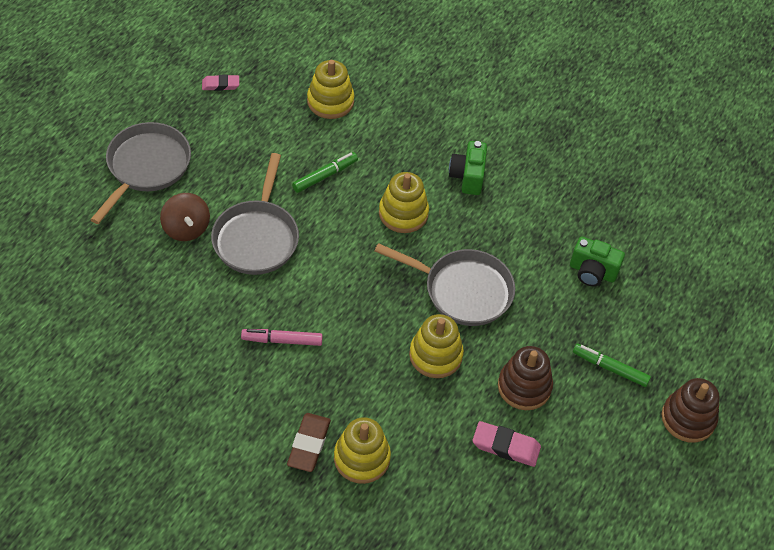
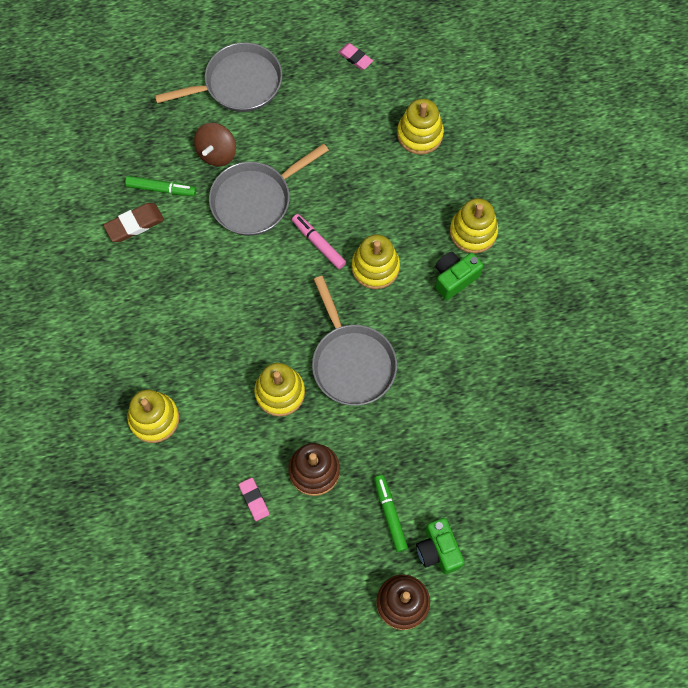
camera: 50 degrees right, 15 degrees up
pink marker [241,329,323,346] -> pink marker moved to [292,214,346,269]
brown eraser [287,413,331,472] -> brown eraser moved to [103,203,164,242]
green marker [292,152,358,193] -> green marker moved to [125,176,196,196]
pink eraser [473,421,541,467] -> pink eraser [239,478,269,521], size x0.66
green camera [570,237,625,287] -> green camera moved to [416,518,464,574]
none -> yellow stacking toy [450,198,498,254]

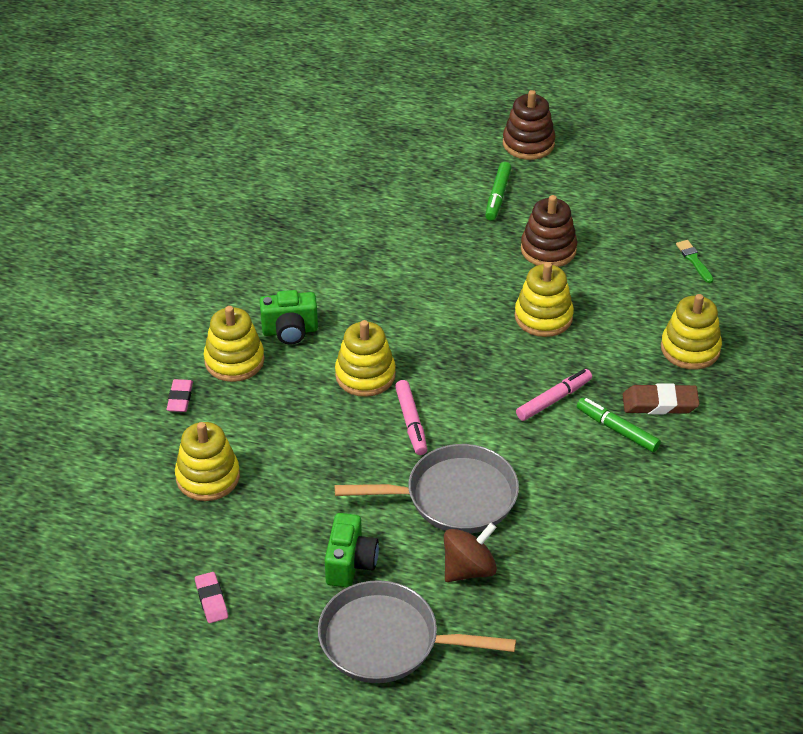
camera: 150 degrees left, 25 degrees down
brown eraser [103,203,164,242] -> brown eraser moved to [623,383,700,414]
green marker [125,176,196,196] -> green marker moved to [577,398,661,452]
pink eraser [239,478,269,521] -> pink eraser moved to [167,379,193,412]
grey pan [312,276,397,406] -> none
green camera [416,518,464,574] -> green camera moved to [325,513,379,587]
none -> pink marker [516,369,592,421]
none -> green brush [676,240,713,283]

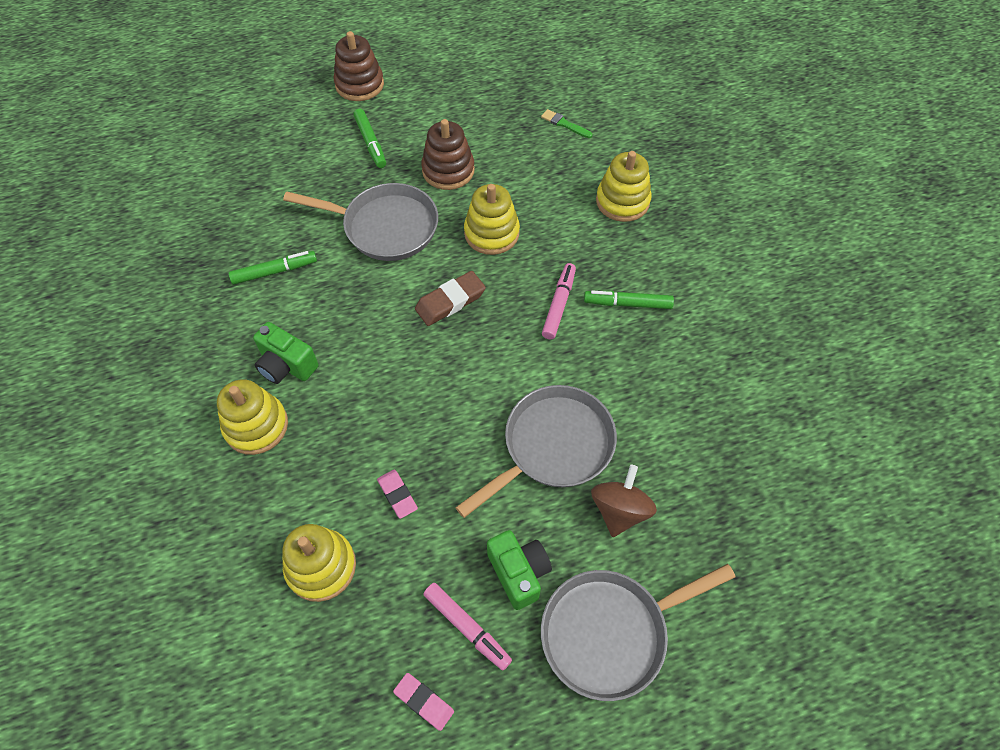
camera: 35 degrees left, 15 degrees up
pink eraser [167,379,193,412] -> pink eraser moved to [377,470,418,519]
green camera [260,290,318,344] -> green camera turned 75 degrees clockwise [253,322,319,384]
yellow stacking toy [335,320,396,397] -> none
pink marker [395,380,427,455] -> pink marker moved to [423,583,512,670]
brown eraser [623,383,700,414] -> brown eraser moved to [415,271,486,326]
none -> green marker [229,251,317,285]
none -> grey pan [283,183,438,261]

